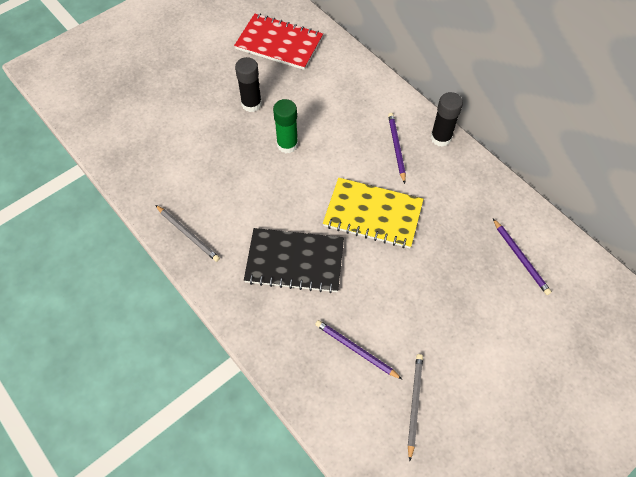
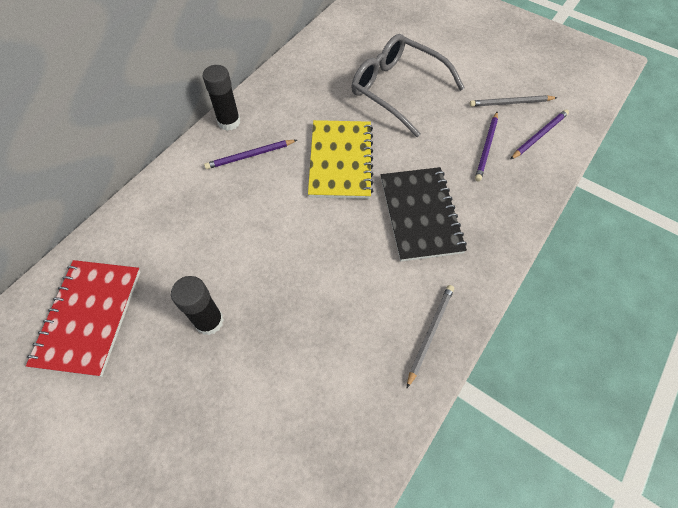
camera: 105 degrees left, 0 degrees up
green glue stick [273,99,298,154] -> none
purple pencil [493,219,552,295] -> purple pencil moved to [510,109,569,160]
none -> grey glasses [352,34,465,137]

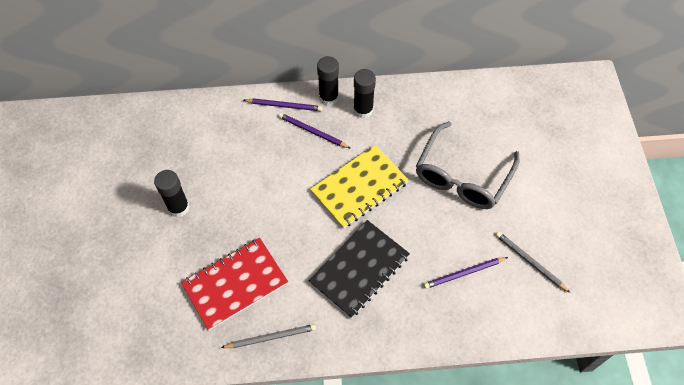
camera: 50 degrees right, 0 degrees up
red notebook [26,260,141,377] -> red notebook moved to [181,238,288,330]
grey glasses [352,34,465,137] -> grey glasses turned 150 degrees counterclockwise [416,121,520,209]
purple pencil [510,109,569,160] -> purple pencil moved to [244,98,322,111]
none -> black glue stick [353,69,376,118]

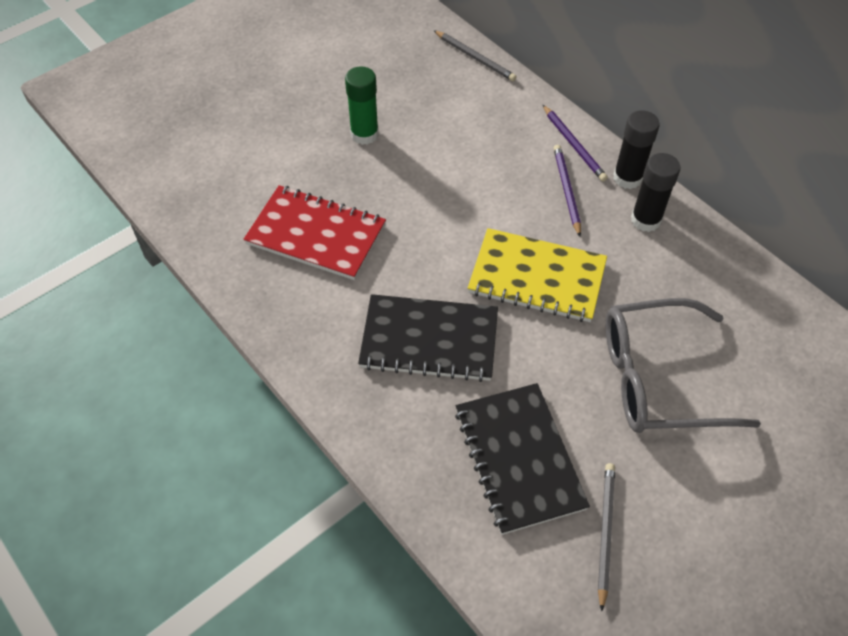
camera: 55 degrees right, 5 degrees down
black glue stick [154,170,190,217] -> green glue stick [345,66,379,145]
grey pencil [221,324,316,348] -> grey pencil moved to [433,30,517,81]
purple pencil [424,257,508,289] -> black notebook [455,383,590,535]

